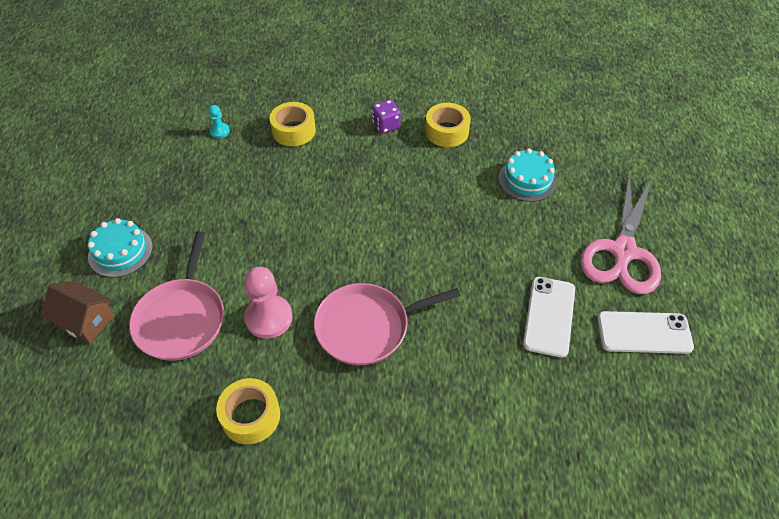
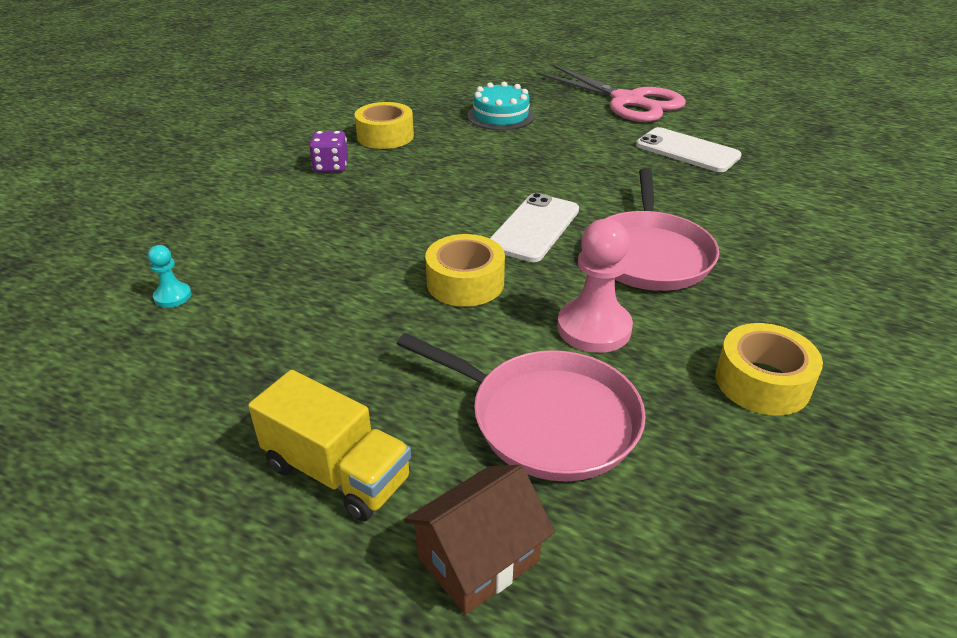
camera: 65 degrees left, 15 degrees down
turquoise cake [88,218,153,277] -> yellow truck [248,370,411,521]
yellow tape [270,102,316,146] -> yellow tape moved to [425,234,505,307]
white phone [598,311,694,354] -> white phone moved to [490,193,579,262]

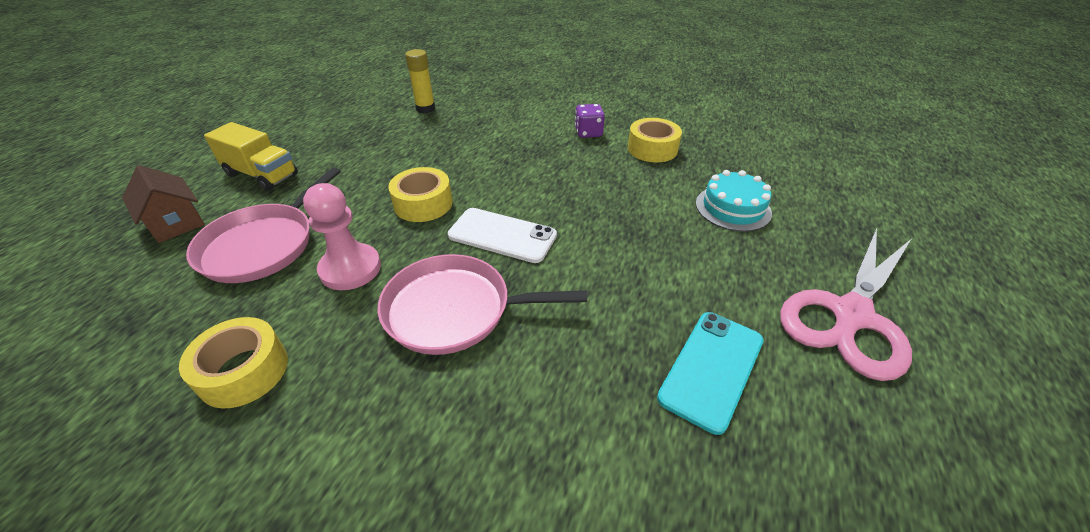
camera: 85 degrees right, 5 degrees up
turquoise pawn [148,245,192,308] -> yellow glue stick [405,49,435,113]
yellow truck [248,370,411,521] -> yellow truck turned 90 degrees counterclockwise [204,122,298,191]
white phone [636,127,741,172] -> turquoise phone [657,312,764,435]

